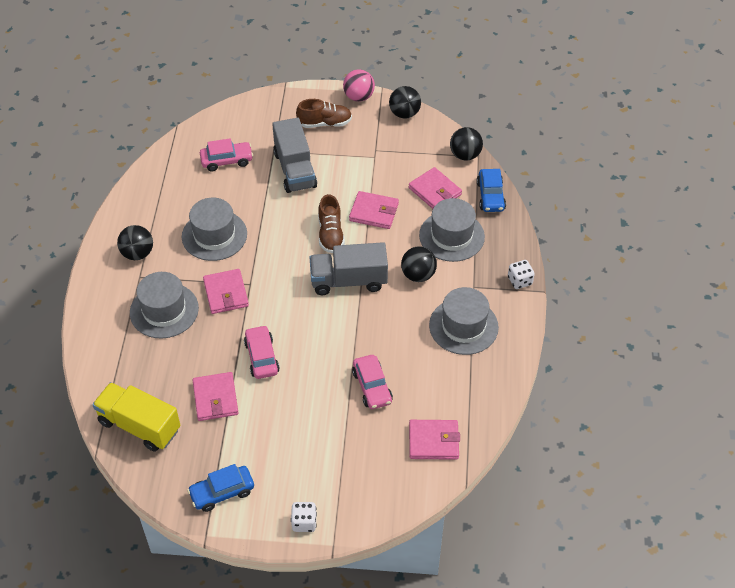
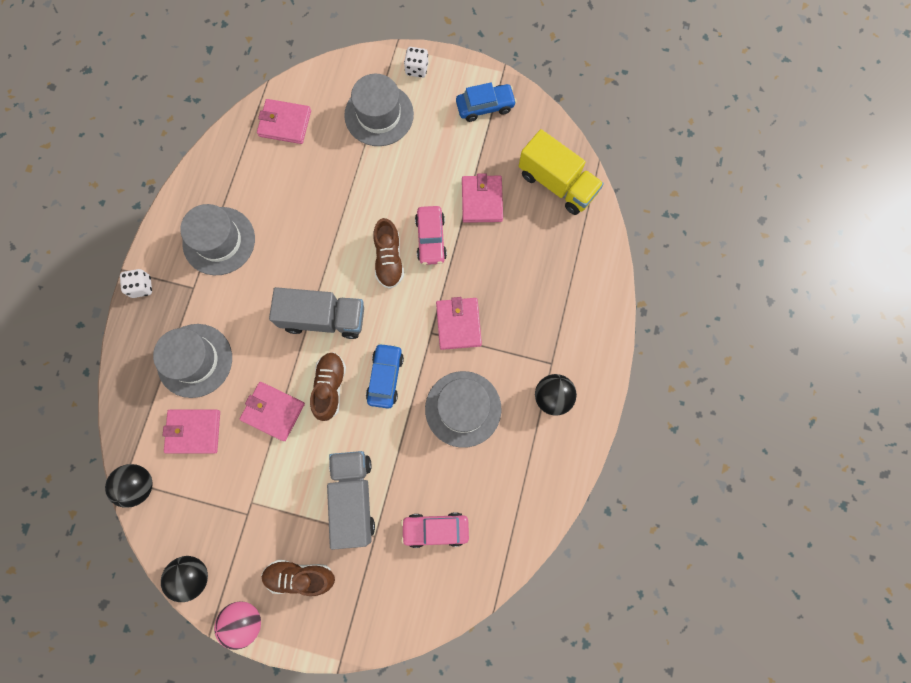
camera: 170 degrees left, 25 degrees up
grey hat [130,272,199,339] -> grey hat moved to [344,74,414,146]
pink car [352,355,393,409] -> none
black ball [401,246,437,282] -> none
pink wallet [409,167,462,209] -> pink wallet turned 60 degrees counterclockwise [163,409,220,454]
blue car [477,169,506,212] -> blue car moved to [366,343,404,409]
none -> brown shoe [373,218,404,289]

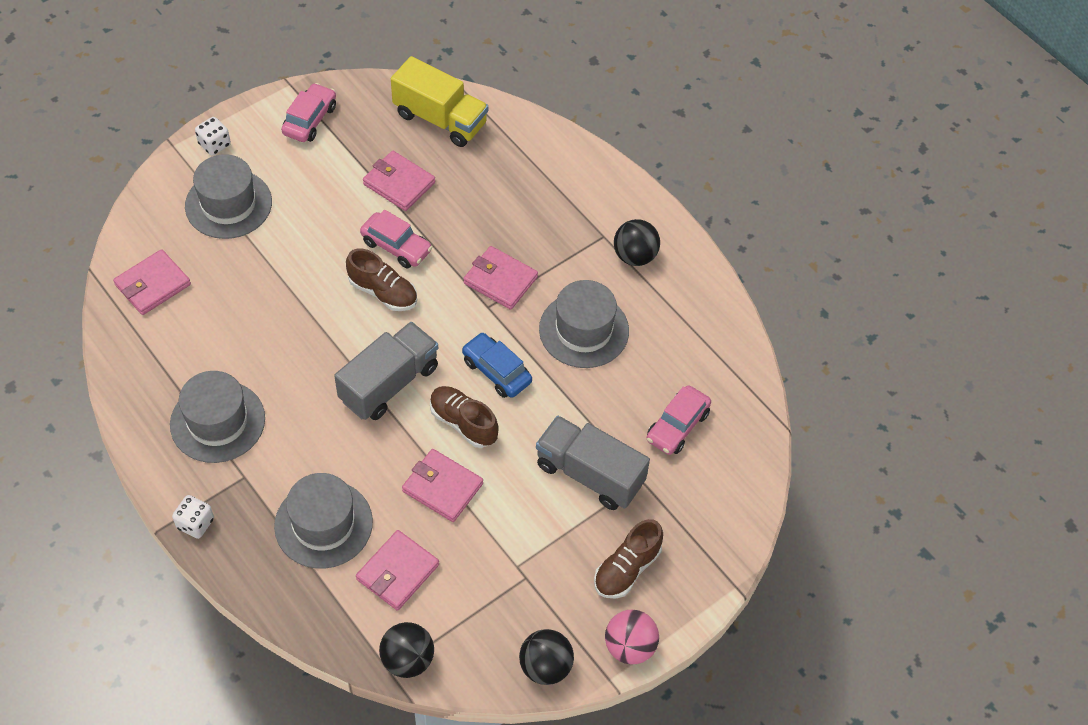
camera: 55 degrees left, 20 degrees down
pink wallet [240,382,305,441] -> pink wallet turned 60 degrees clockwise [402,449,483,522]
blue car [456,82,517,122] -> pink car [281,83,336,142]
yellow truck [519,129,604,215] -> yellow truck turned 45 degrees clockwise [391,56,488,147]

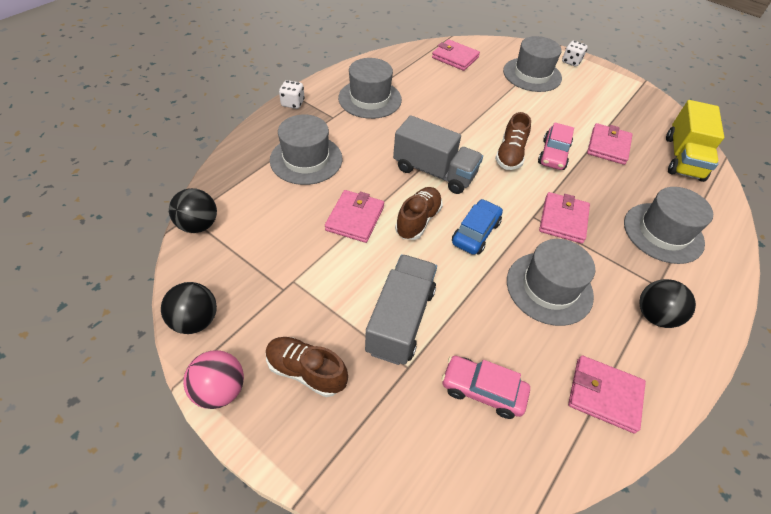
camera: 75 degrees right, 5 degrees down
pink car [281,83,336,142] -> none
pink wallet [356,530,439,611] -> pink wallet moved to [568,355,646,434]
none -> grey hat [624,187,713,264]

